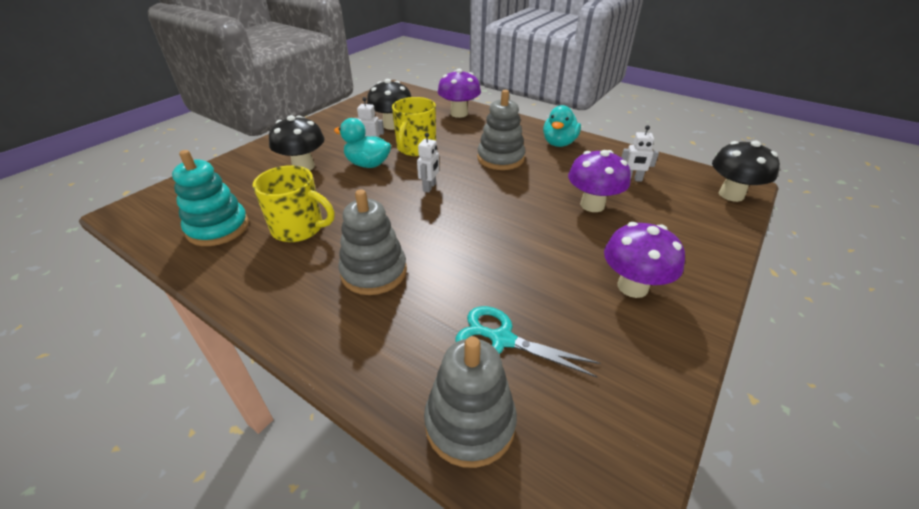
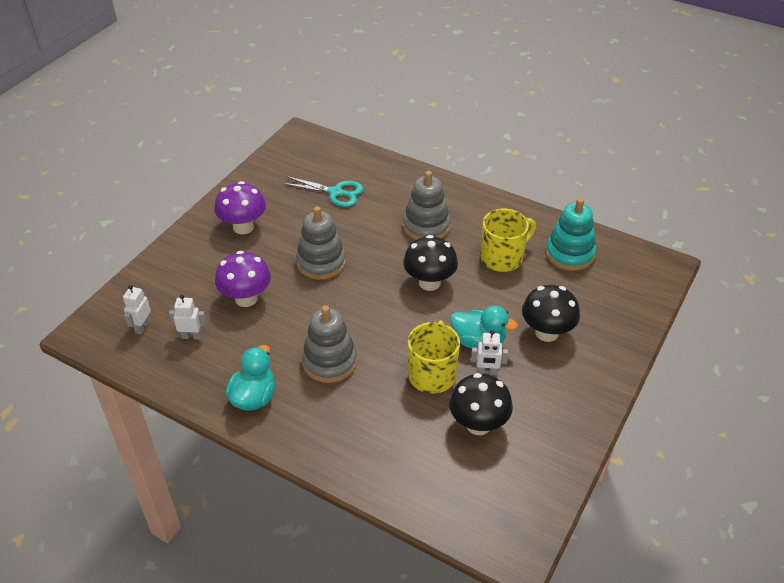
camera: 175 degrees right, 5 degrees up
yellow mug [253,165,334,242] -> yellow mug turned 135 degrees clockwise [480,209,536,272]
white robot [417,133,440,193] -> white robot moved to [123,285,151,334]
grey stacking toy [424,336,517,468] -> grey stacking toy moved to [296,206,346,280]
purple mushroom [438,69,481,118] -> none
black mushroom [712,140,780,202] -> black mushroom moved to [403,235,458,291]

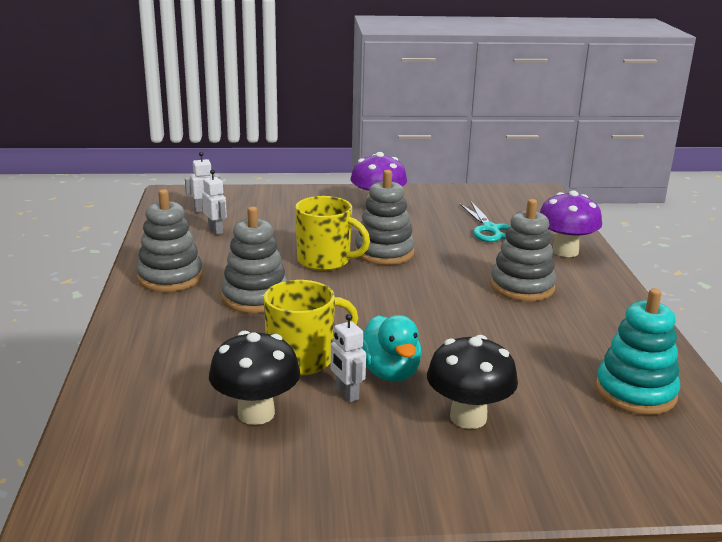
camera: 55 degrees right, 20 degrees down
purple mushroom [215,251,271,307] -> purple mushroom moved to [540,191,602,257]
turquoise duck [225,345,275,411] -> grey stacking toy [136,189,203,292]
black mushroom [403,235,458,291] -> none
yellow mug [480,209,536,272] -> yellow mug moved to [295,196,370,271]

